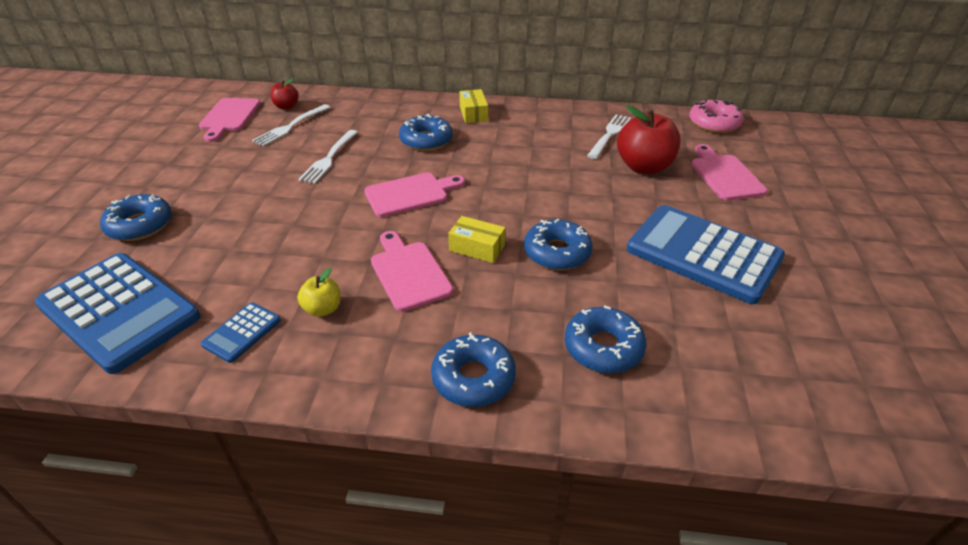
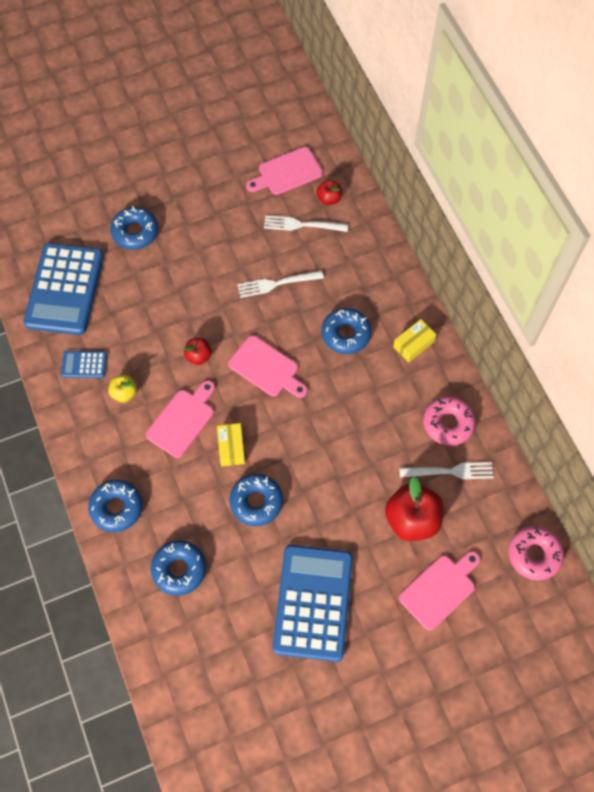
camera: 60 degrees right, 25 degrees up
none -> red apple [184,338,212,365]
none -> pink donut [423,396,475,446]

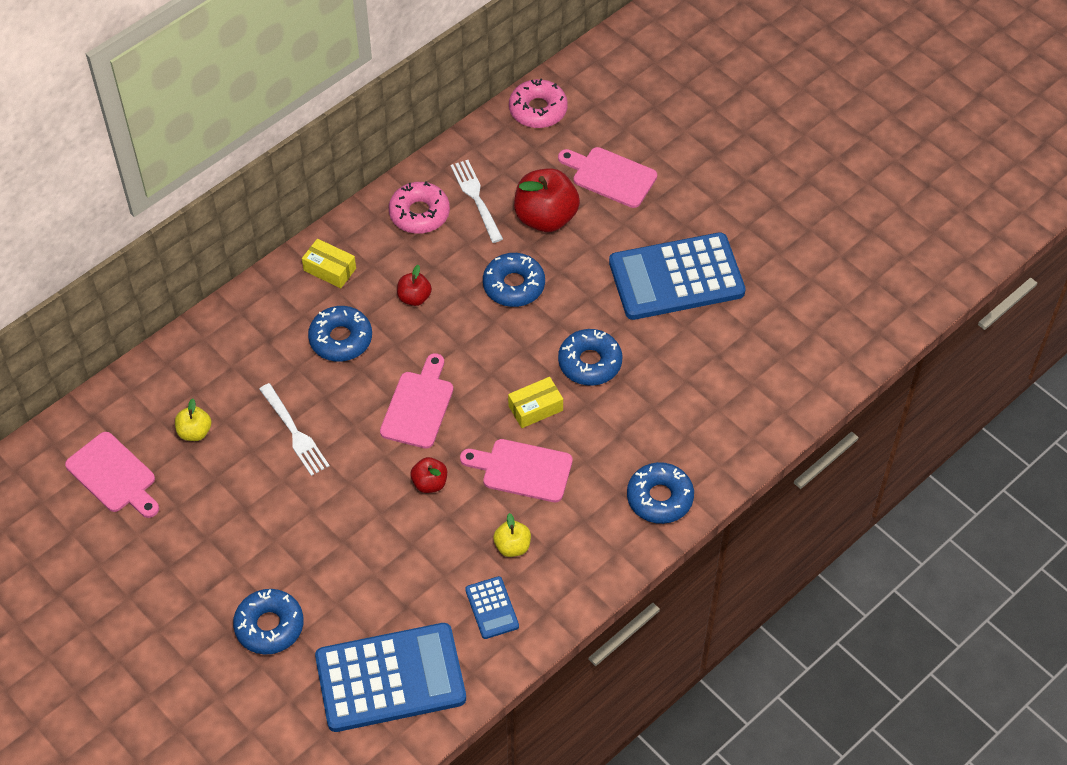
camera: 110 degrees left, 10 degrees down
blue donut [151,540,206,596] -> blue donut moved to [483,253,545,307]
white fork [264,215,348,232] -> yellow apple [175,398,211,441]
red apple [316,180,342,205] -> red apple moved to [397,265,432,306]

